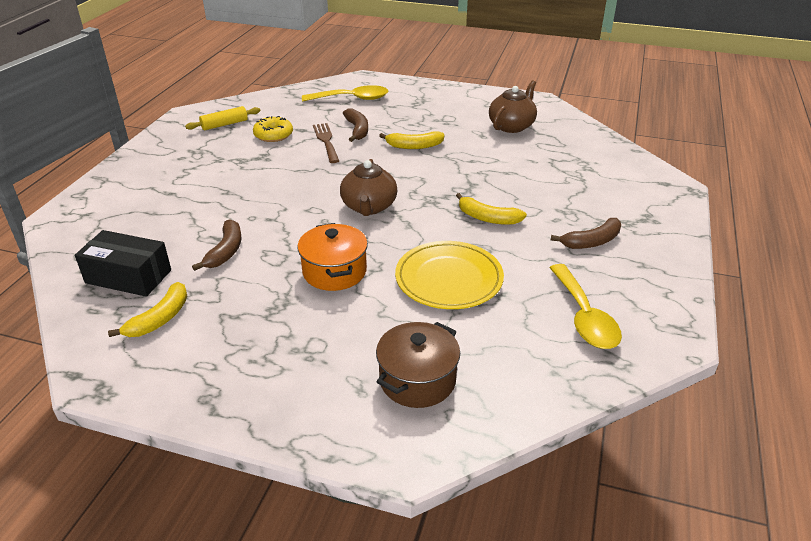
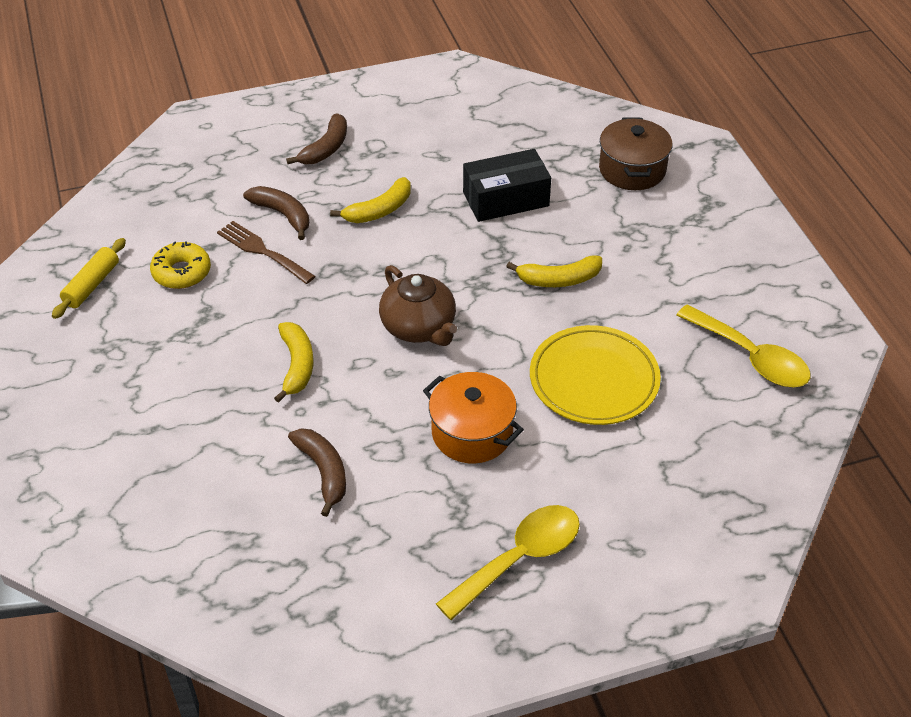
camera: 35 degrees left, 10 degrees up
black box [75,230,171,297] -> black box moved to [463,149,551,222]
yellow banana [108,282,187,337] -> yellow banana moved to [274,322,313,403]
yellow spoon [302,85,388,102] -> yellow spoon moved to [436,505,580,620]
brown pot [376,322,460,408] -> brown pot moved to [599,117,672,190]
brown teapot [489,80,537,133] -> none
brown banana [550,218,621,249] -> brown banana moved to [286,114,347,165]

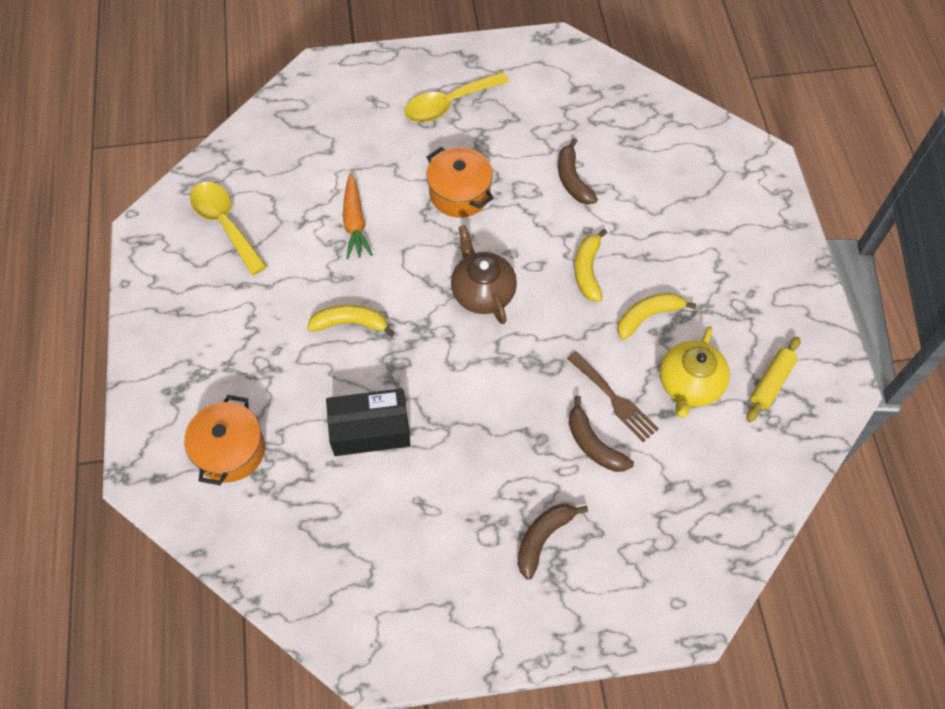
camera: 170 degrees left, 15 degrees up
yellow donut [150,241,211,289] -> yellow teapot [660,326,730,418]
yellow banana [330,177,411,223] -> yellow banana moved to [618,293,696,340]
yellow plate [530,325,661,425] -> orange carrot [343,173,373,259]
brown pot [599,117,672,190] -> orange pot [184,395,265,485]

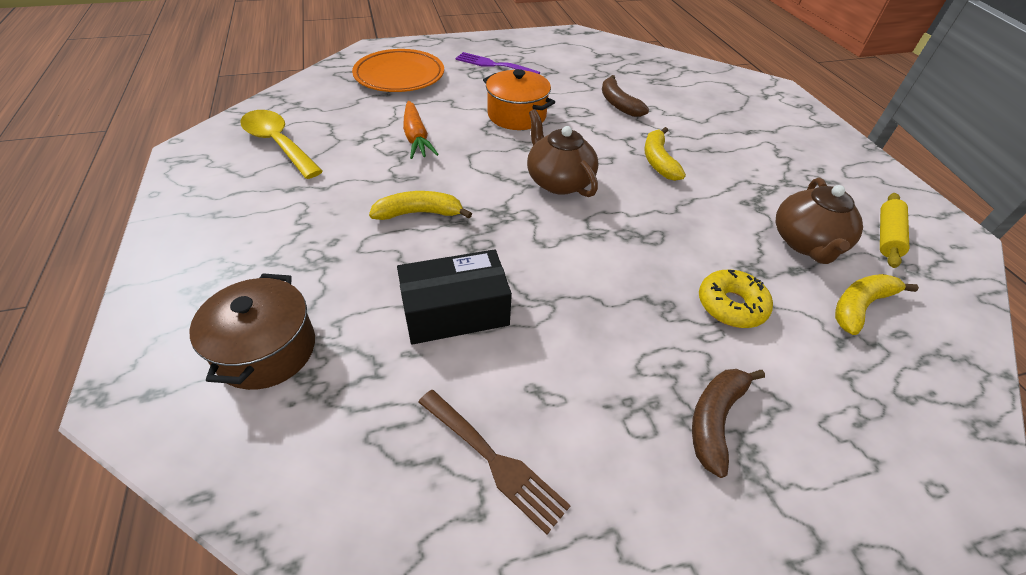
camera: 10 degrees left, 15 degrees down
orange pot [184,395,265,485] -> brown pot [189,273,315,390]
yellow spoon [404,72,509,123] -> purple fork [455,52,540,74]
brown fork [567,351,659,442] -> brown fork moved to [418,390,571,535]
brown banana [569,396,634,472] -> yellow donut [699,270,773,328]
yellow banana [618,293,696,340] -> yellow banana moved to [835,274,919,335]
yellow teapot [660,326,730,418] -> brown teapot [776,177,863,264]
none -> orange plate [352,49,444,92]

